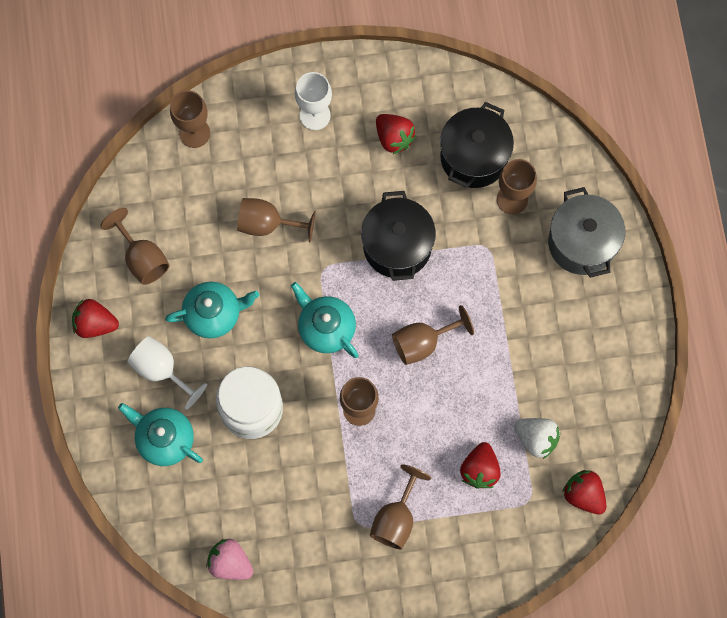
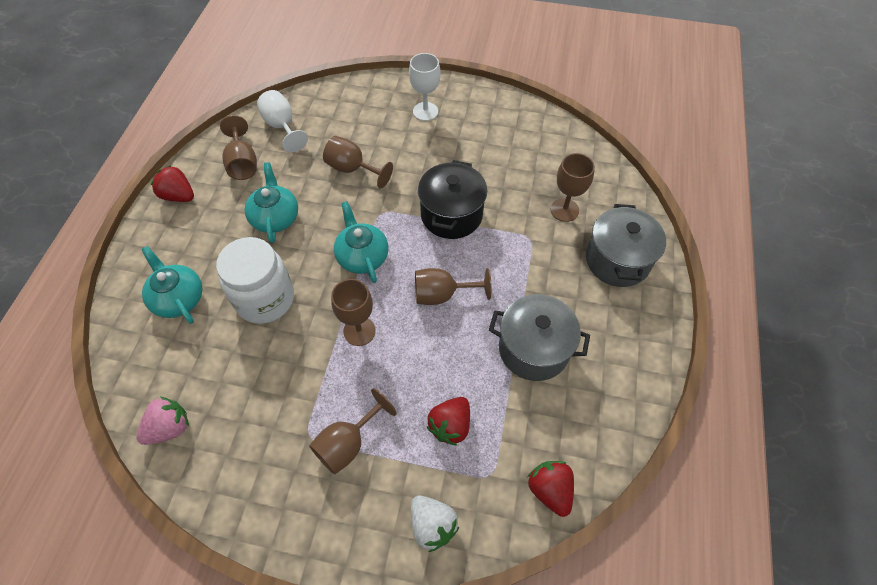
camera: 20 degrees right, 15 degrees down
white goblet [128,336,207,409] -> white goblet moved to [257,90,308,152]
turquoise teapot [165,282,259,338] -> turquoise teapot turned 105 degrees counterclockwise [245,162,298,243]
brown goblet [170,90,210,148] -> none
pink strawberry [206,539,253,580] -> pink strawberry turned 90 degrees clockwise [136,397,189,445]
red strawberry [376,114,416,155] -> none
black pot [440,102,514,188] -> none
white strawberry [514,418,560,459] -> white strawberry moved to [411,496,459,552]
none -> grey pot [489,294,590,381]

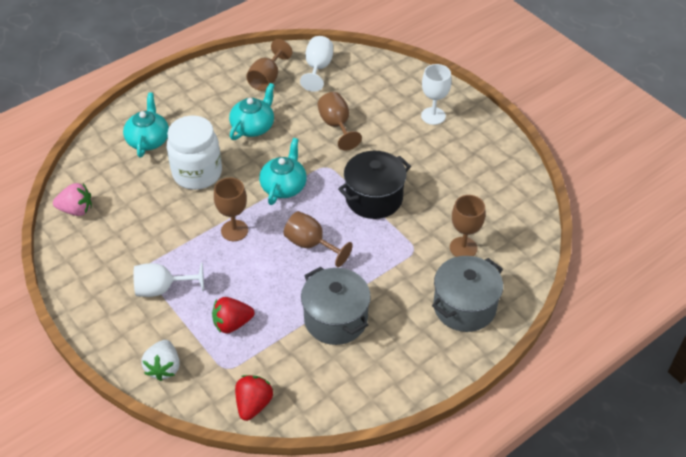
camera: 40 degrees right, 10 degrees down
red strawberry [151,165,194,202] -> none
brown goblet [309,388,397,474] -> white goblet [133,262,204,297]

